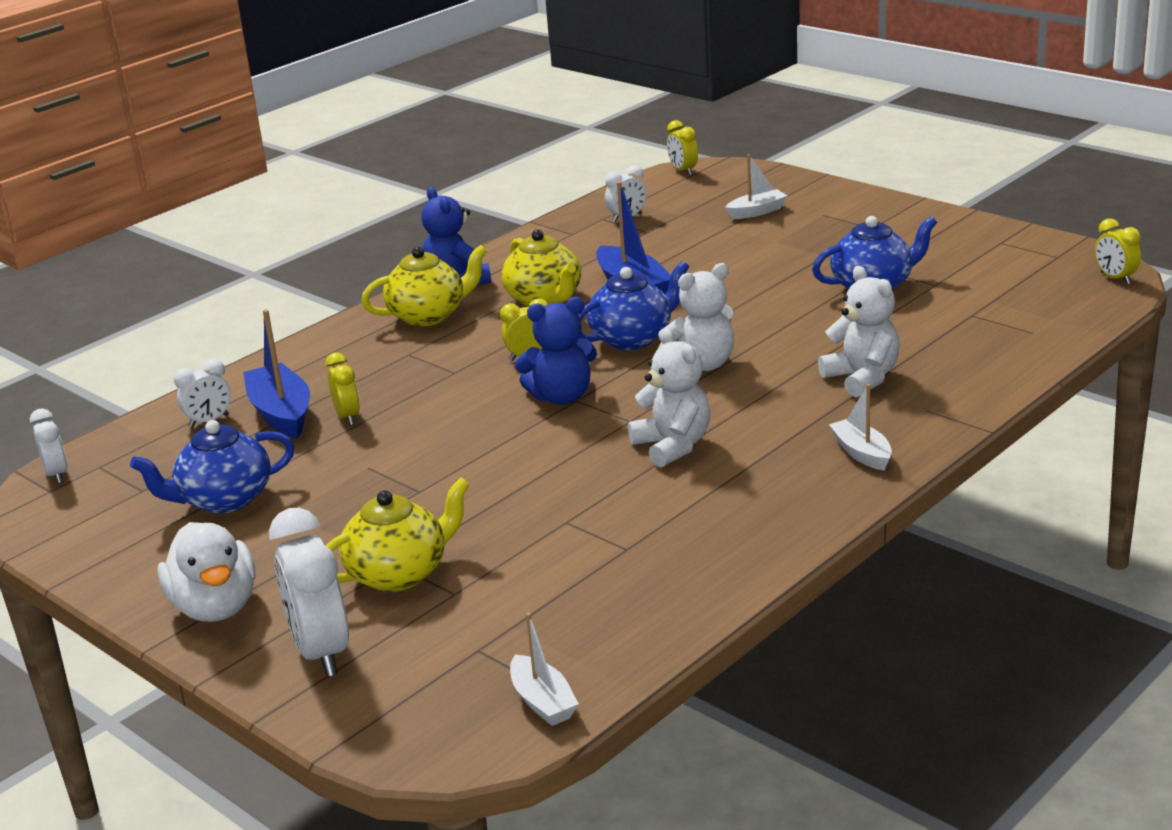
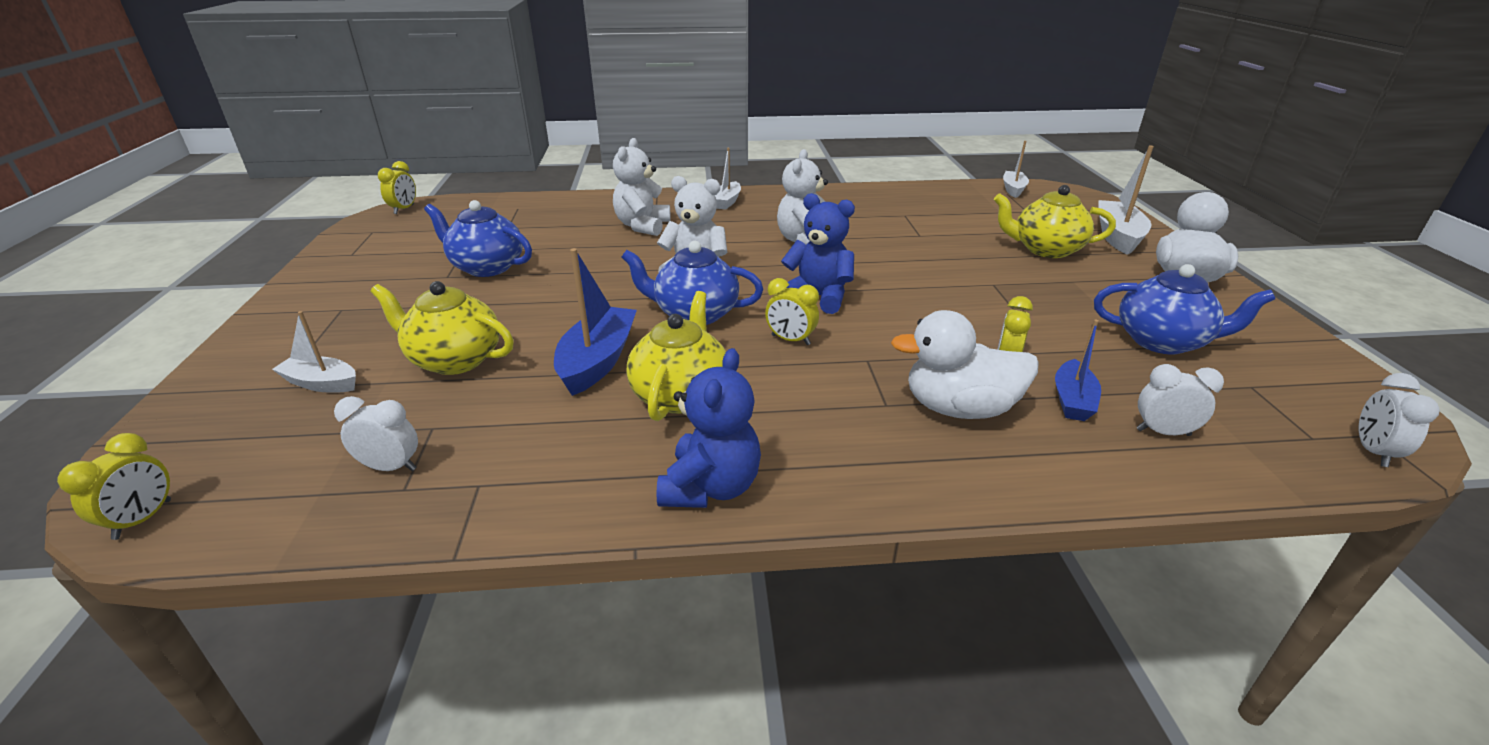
camera: 140 degrees left, 5 degrees up
blue boat [243,309,310,439] -> blue boat [1055,320,1101,421], size x0.62
white clock [269,508,349,677] -> white boat [1098,145,1154,255]
yellow teapot [361,245,487,326] -> yellow teapot moved to [371,281,514,375]
none -> white duck [891,310,1039,419]

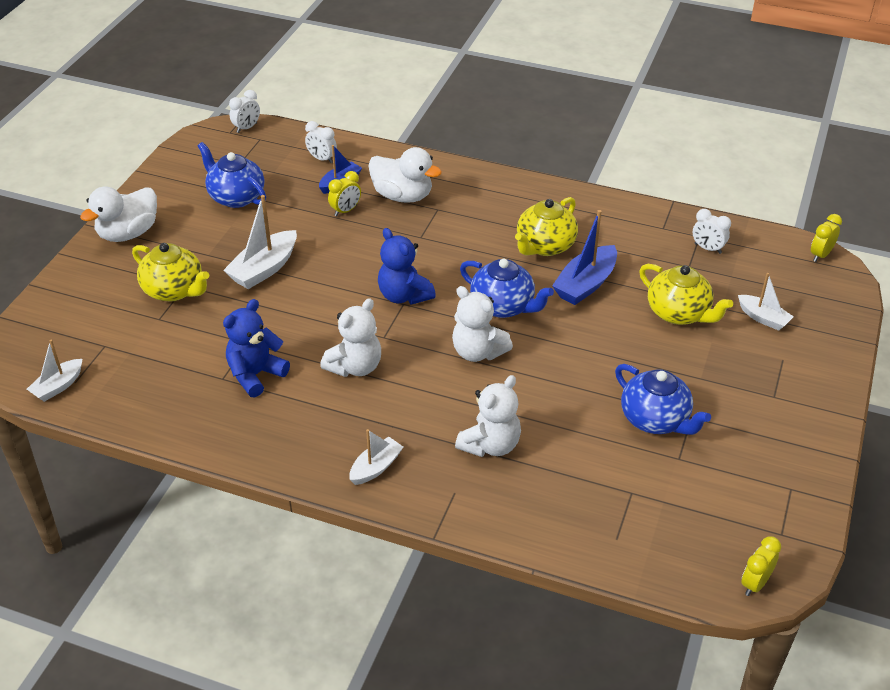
camera: 155 degrees left, 10 degrees up
blue teddy bear [656,348,761,508] -> blue teddy bear moved to [223,299,290,397]
yellow clock [765,278,819,345] -> none
white boat [1098,145,1154,255] -> white boat moved to [223,195,297,289]

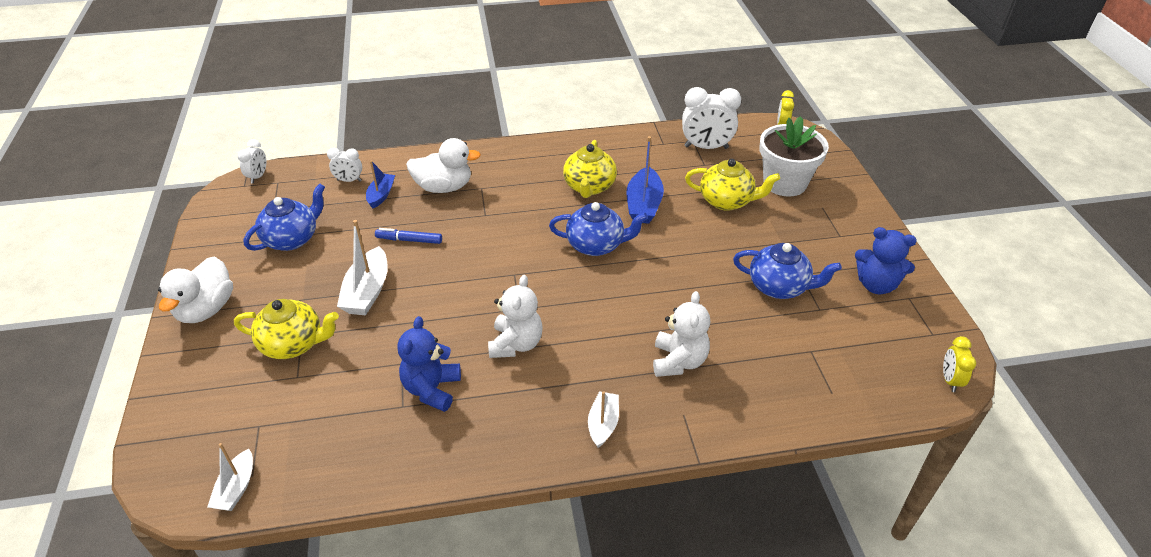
camera: 30 degrees left, 0 degrees up
blue teapot [197,142,266,208] -> blue teapot turned 120 degrees clockwise [244,183,325,251]
yellow clock [328,171,361,217] -> none
blue teddy bear [378,228,436,305] -> blue teddy bear moved to [855,227,917,294]
white teddy bear [452,286,513,362] -> none
white clock [693,209,731,254] -> white clock [682,87,741,149], size x1.83
white boat [738,273,794,331] -> white flower pot [760,116,829,196]
none -> blue marker [375,228,442,244]

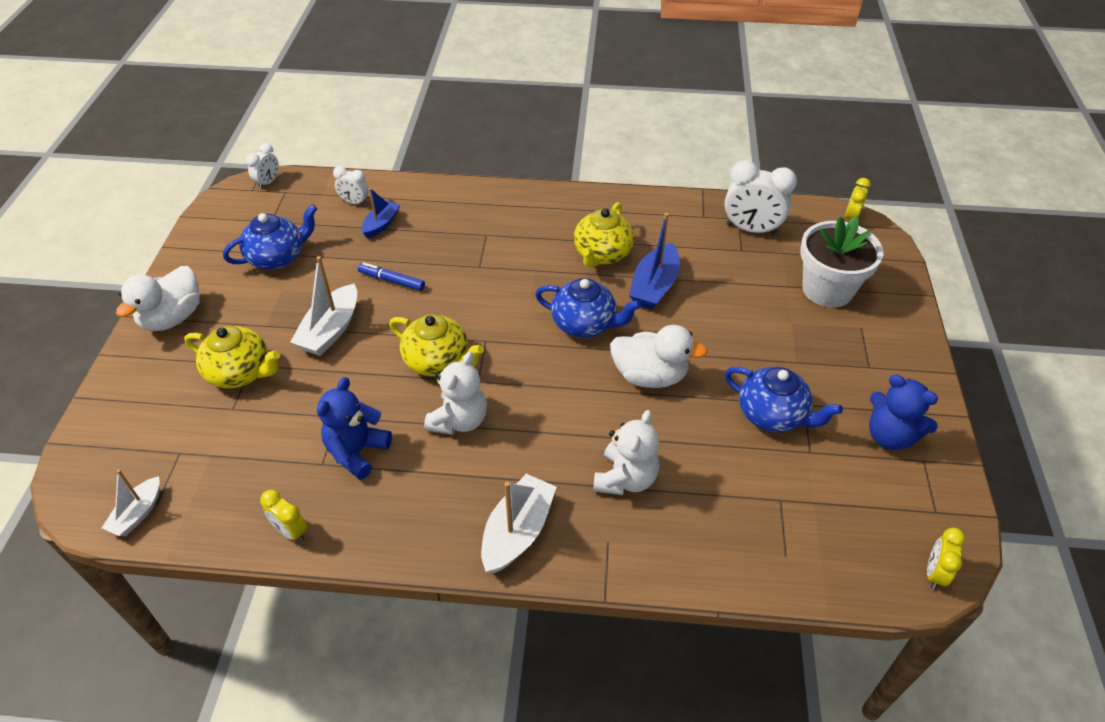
camera: 15 degrees right, 5 degrees up
white duck [406,138,481,193] -> white duck moved to [610,325,707,388]
white boat [588,391,619,448] -> white boat [481,474,557,574], size x1.60
yellow teapot [685,159,780,211] -> yellow teapot moved to [389,314,484,376]
none -> yellow clock [260,490,307,542]

